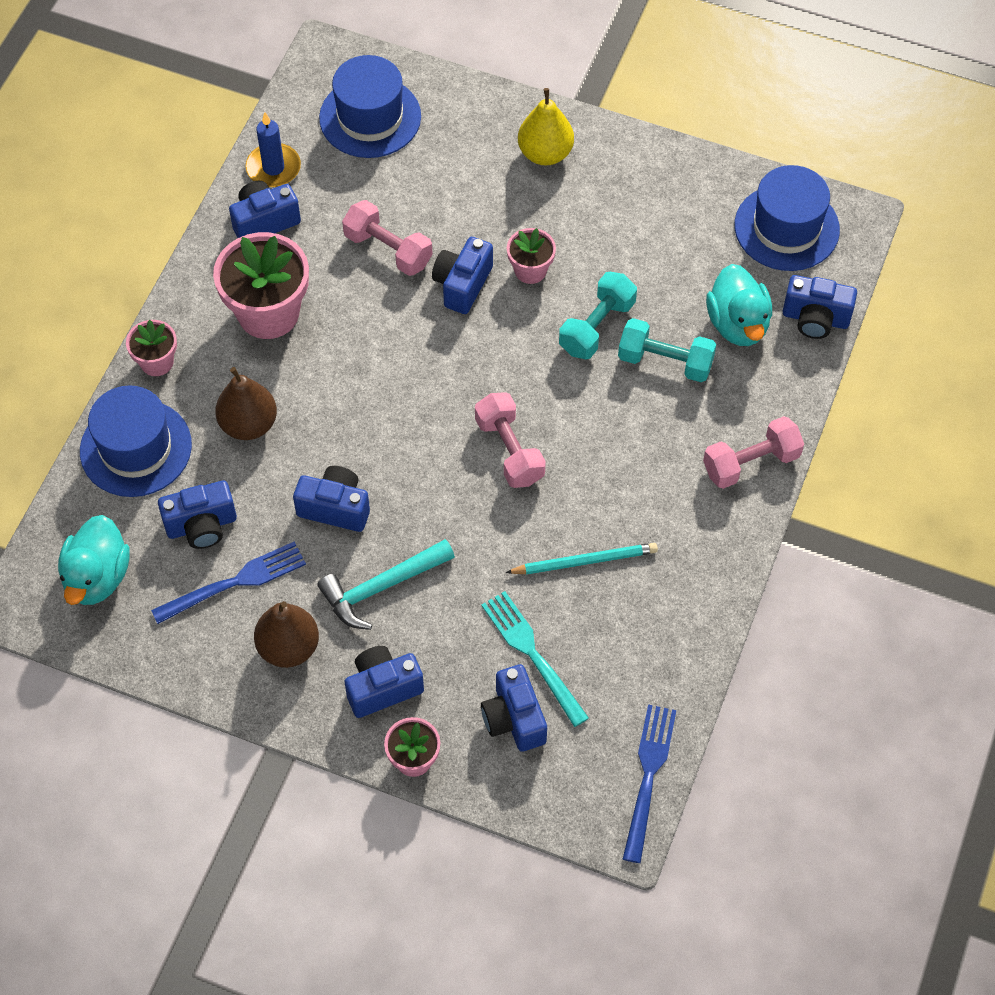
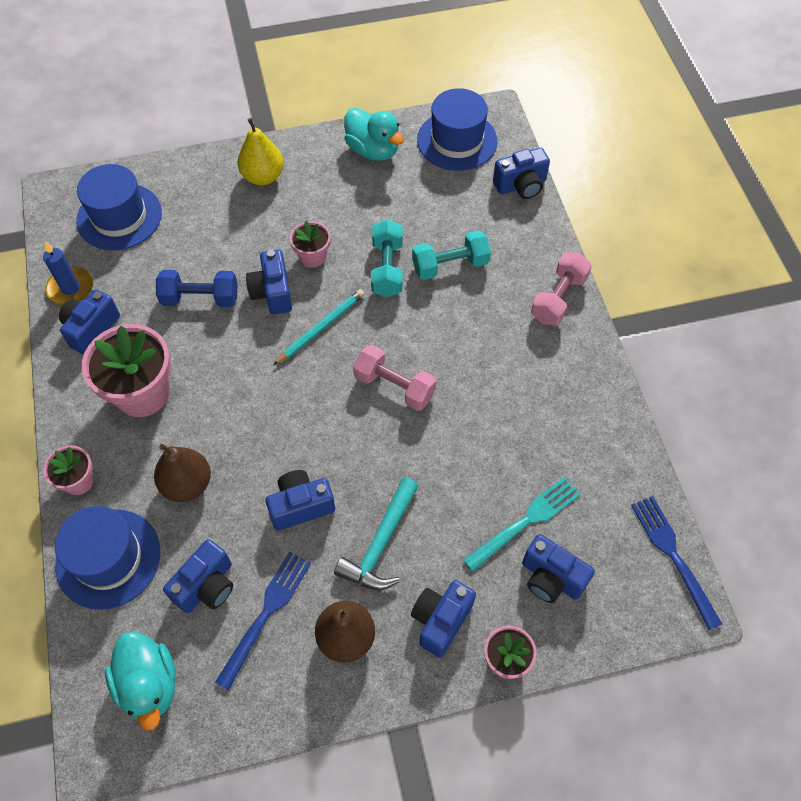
camera: 35 degrees left, 0 degrees up
pink dumbbell [342,200,432,276] -> blue dumbbell [156,270,237,307]
turquoise fork [481,591,589,727] -> turquoise fork turned 120 degrees clockwise [463,476,581,572]
turquoise pencil [505,543,658,575] -> turquoise pencil moved to [274,289,365,365]
turquoise duck [706,264,772,346] -> turquoise duck moved to [344,108,404,161]

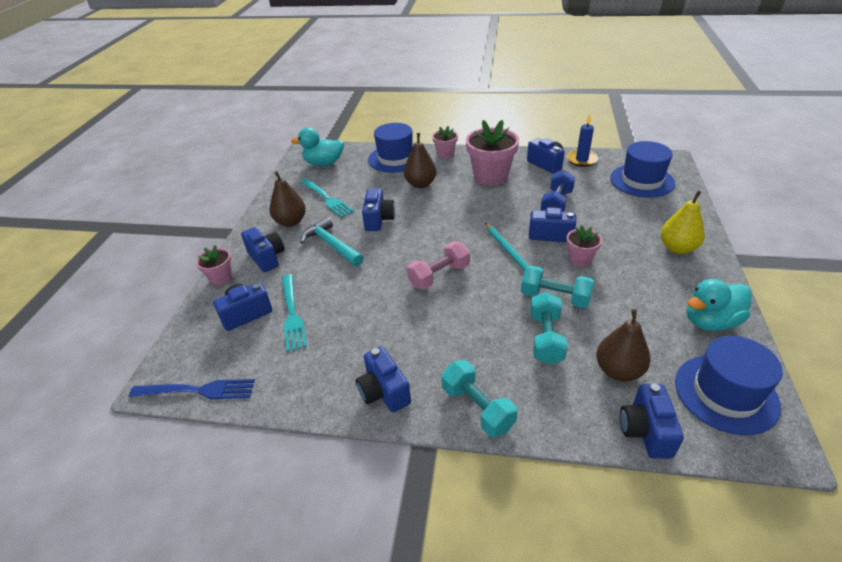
camera: 115 degrees right, 20 degrees down
blue camera [163,539,233,613] -> blue camera moved to [356,346,411,412]
blue fork [215,552,311,691] -> turquoise fork [300,179,354,217]
pink dumbbell [531,252,592,326] -> turquoise dumbbell [442,360,518,437]
none -> brown pear [596,309,650,382]

